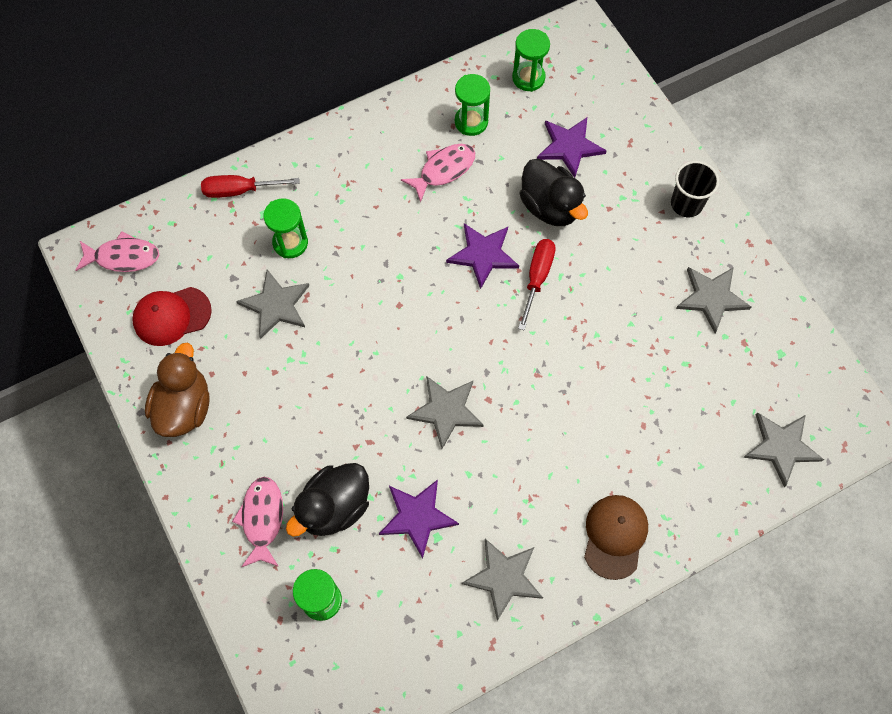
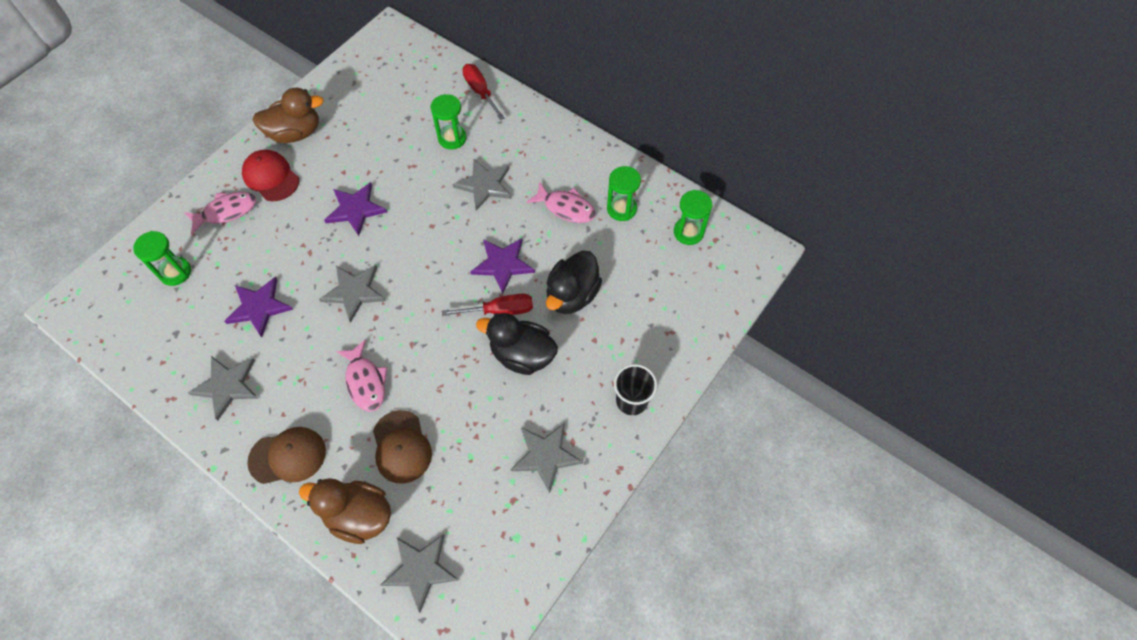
camera: 65 degrees right, 5 degrees down
pink fish [75,231,159,272] -> pink fish moved to [336,339,388,412]
red cap [132,287,212,346] -> red cap moved to [242,150,299,201]
grey star [236,270,309,339] -> grey star moved to [452,159,511,211]
black duck [286,463,369,537] -> black duck moved to [476,313,558,375]
purple star [537,118,607,178] -> purple star moved to [324,182,387,236]
none -> brown duck [299,478,391,544]
none -> brown cap [373,410,432,484]

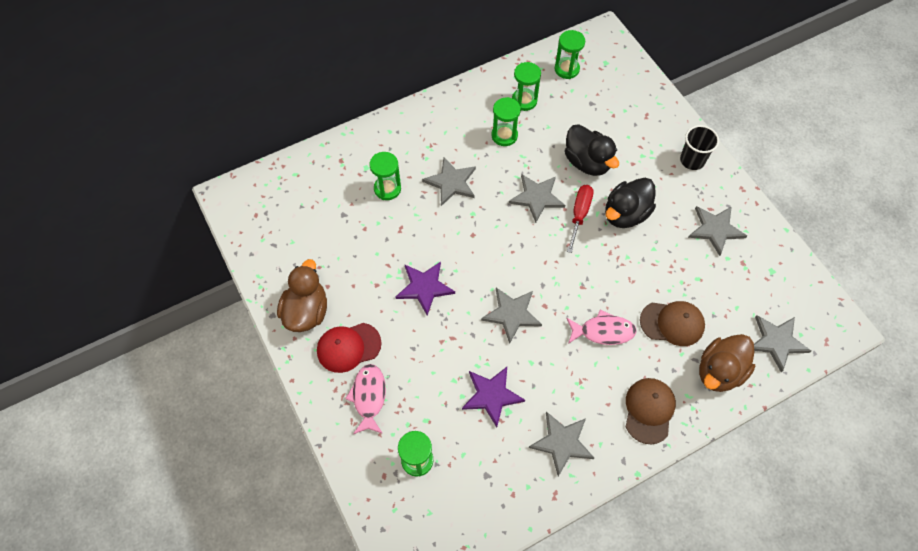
camera: 65 degrees left, 0 degrees up
red screwdriver [462,64,505,120] -> none
purple star [470,238,535,294] -> grey star [509,174,565,223]
pink fish [526,182,596,223] -> green hourglass [492,97,521,146]

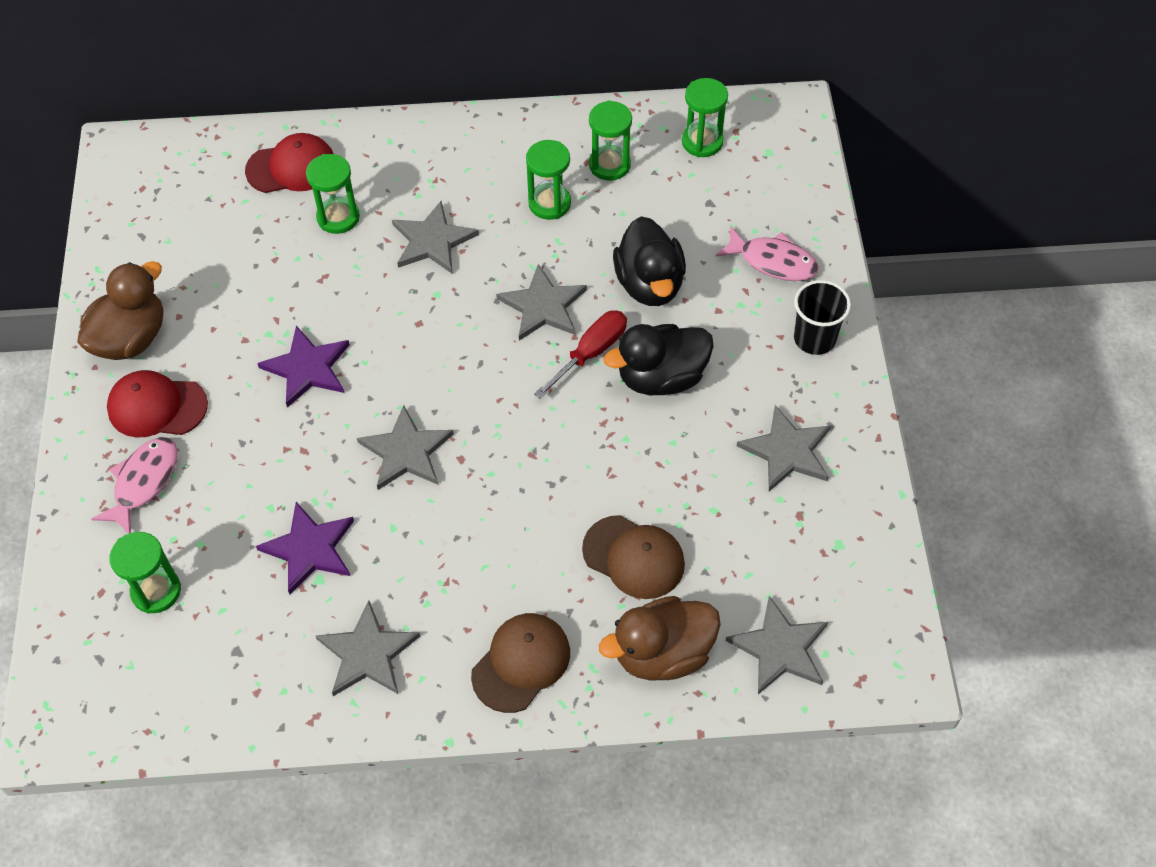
camera: 25 degrees right, 5 degrees down
pink fish [566,309,637,345] -> pink fish moved to [715,226,819,281]
none -> red cap [245,133,333,193]

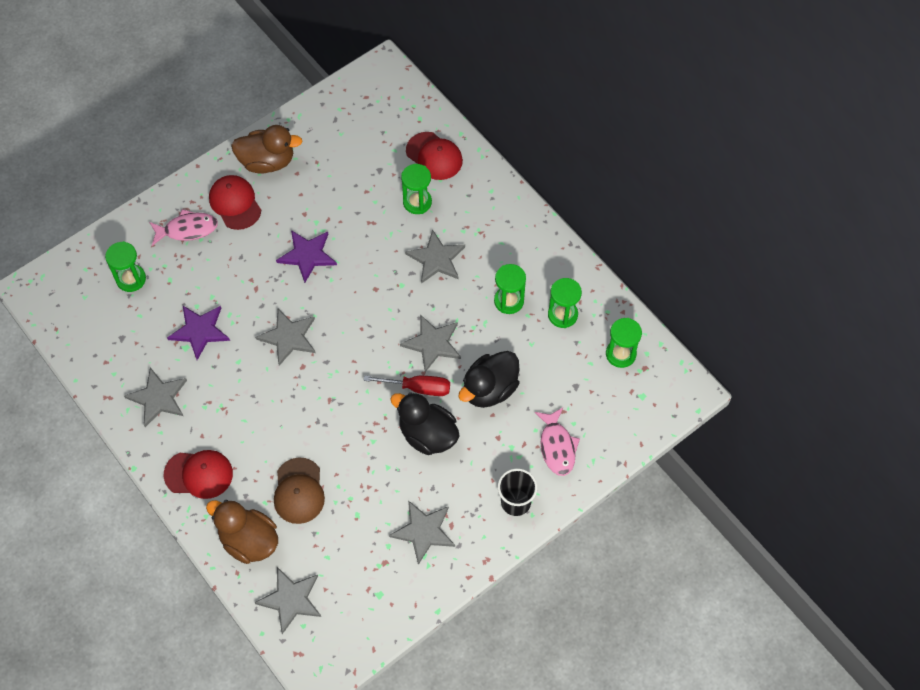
camera: 55 degrees right, 5 degrees up
brown cap [471,613,570,713] -> red cap [164,450,233,499]

